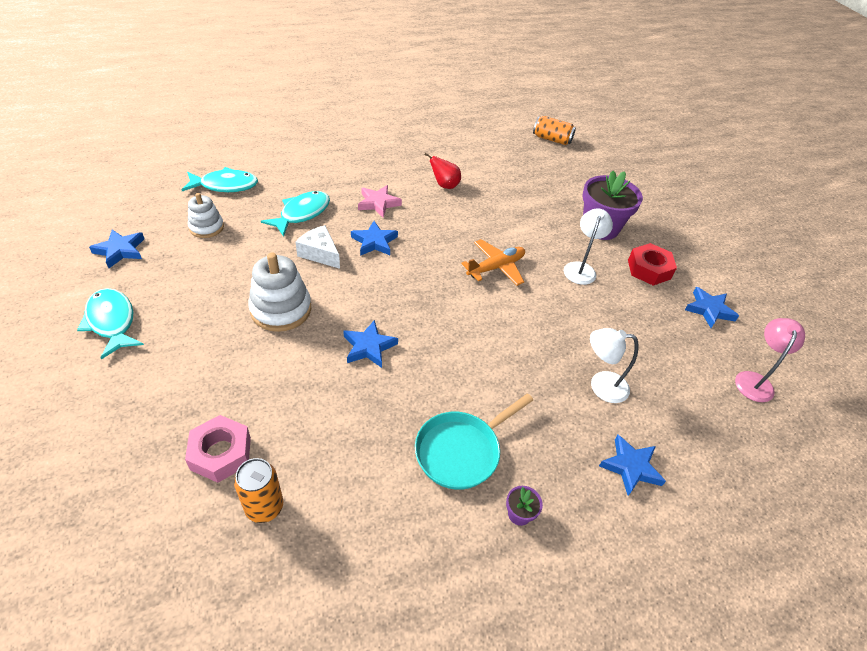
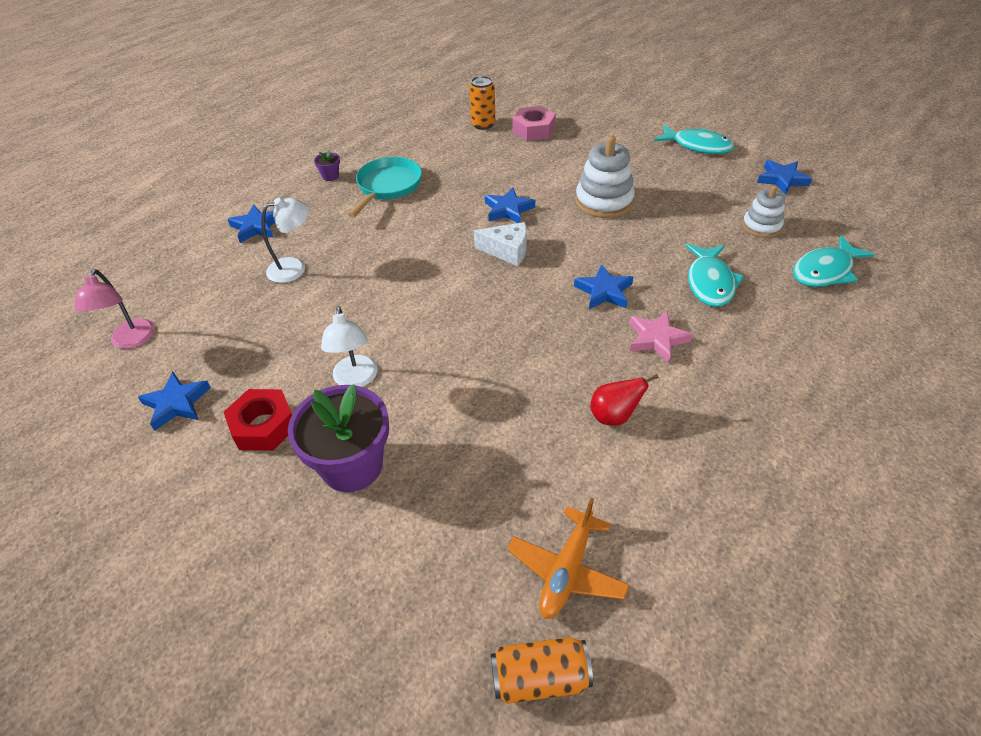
camera: 155 degrees right, 0 degrees up
white cheese [296,225,340,269] -> white cheese moved to [474,222,527,266]
orange plane [461,239,525,286] -> orange plane moved to [507,498,629,619]

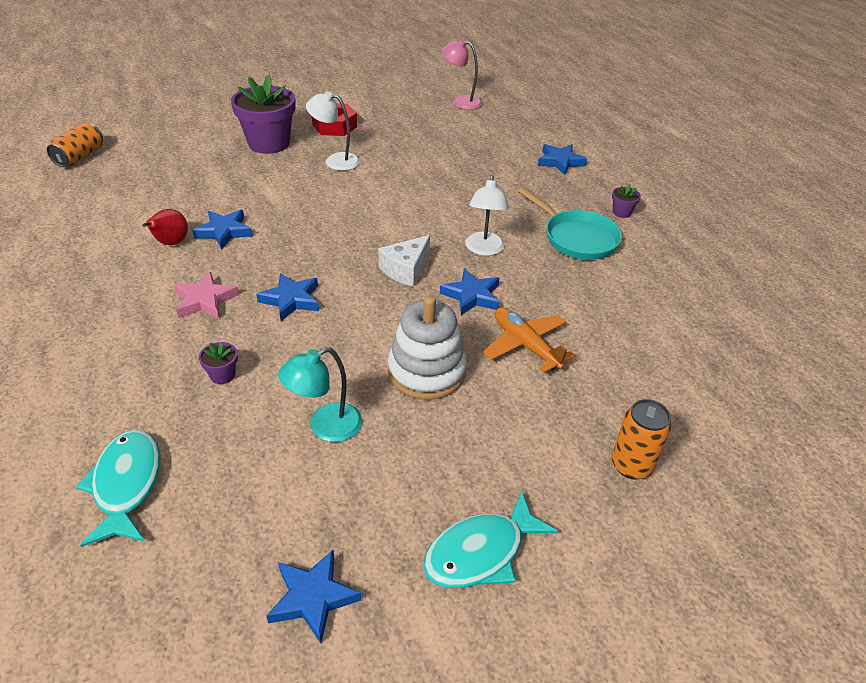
camera: 115 degrees right, 5 degrees down
blue star [138,372,211,431] -> blue star moved to [192,210,253,249]
white lamp [261,197,309,283] -> white lamp moved to [465,175,509,256]
orange can [469,76,495,130] -> orange can moved to [612,399,671,479]
orange plane [507,498,629,619] -> orange plane moved to [483,308,575,373]
pink nut [512,106,556,141] -> none
turquoise fish [685,244,744,307] -> purple flower pot [199,342,238,384]
white stacking toy [742,185,785,238] -> none
none -> turquoise lamp [278,347,362,442]

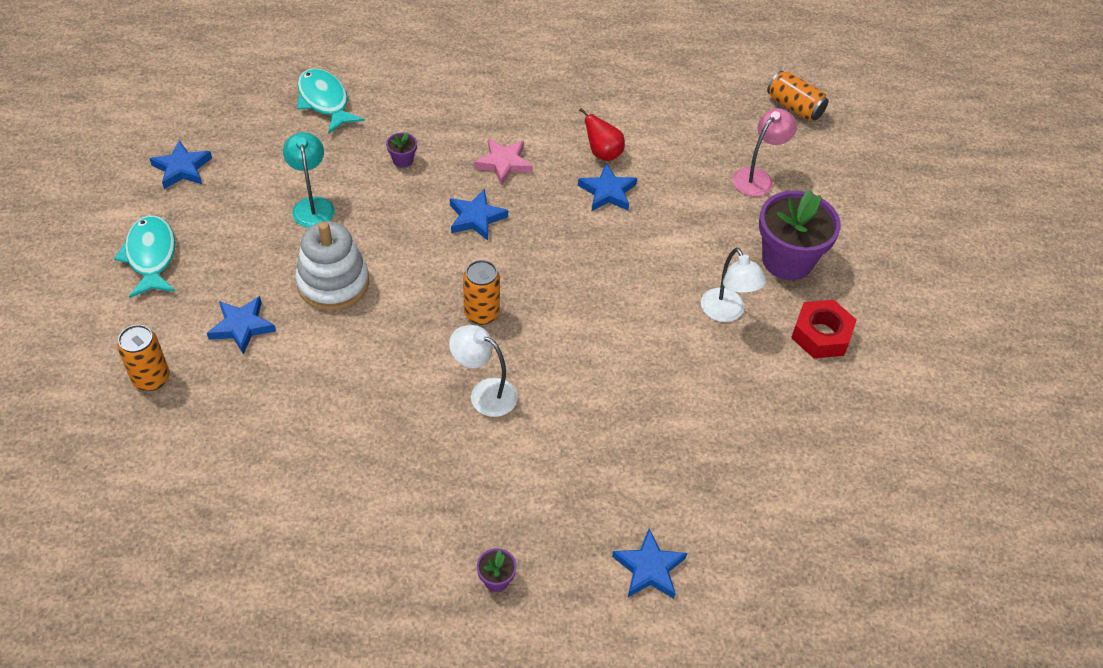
camera: 110 degrees right, 10 degrees up
turquoise fish [76,430,161,547] -> turquoise fish turned 135 degrees counterclockwise [297,68,365,133]
white lamp [306,91,360,171] -> white lamp turned 120 degrees clockwise [701,248,767,322]
white cheese [378,235,430,287] -> orange can [463,260,500,325]
blue star [440,268,499,315] -> blue star moved to [207,296,276,354]
pink lamp [442,38,482,110] -> pink lamp moved to [733,108,797,197]
orange plane [483,308,575,373] -> none
turquoise pan [518,188,622,260] -> none

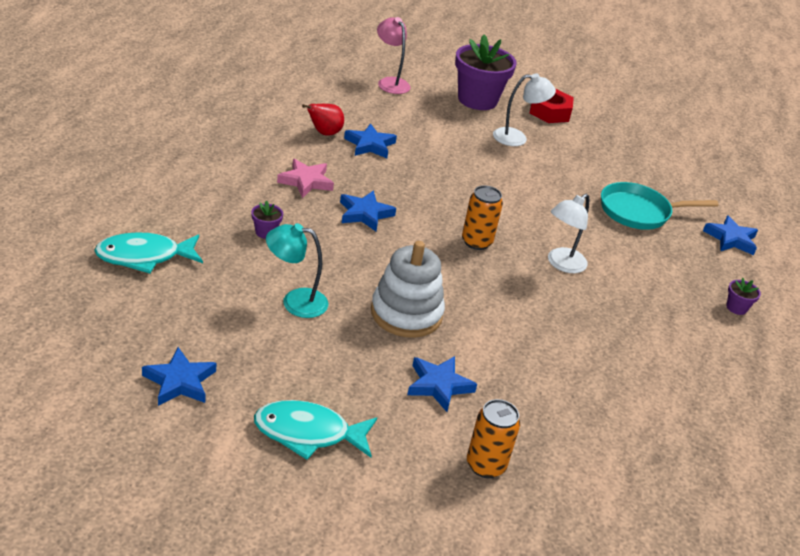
camera: 75 degrees left, 15 degrees down
orange can [767,71,828,121] -> none
none -> turquoise pan [601,182,719,230]

